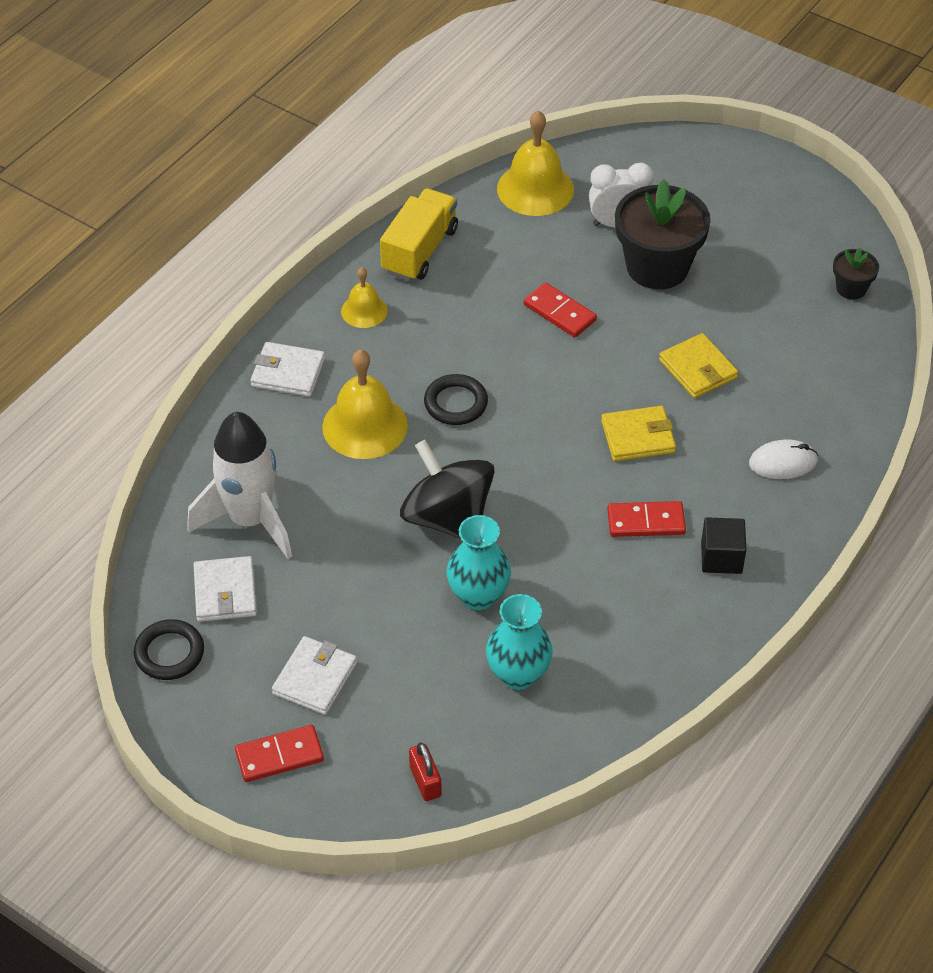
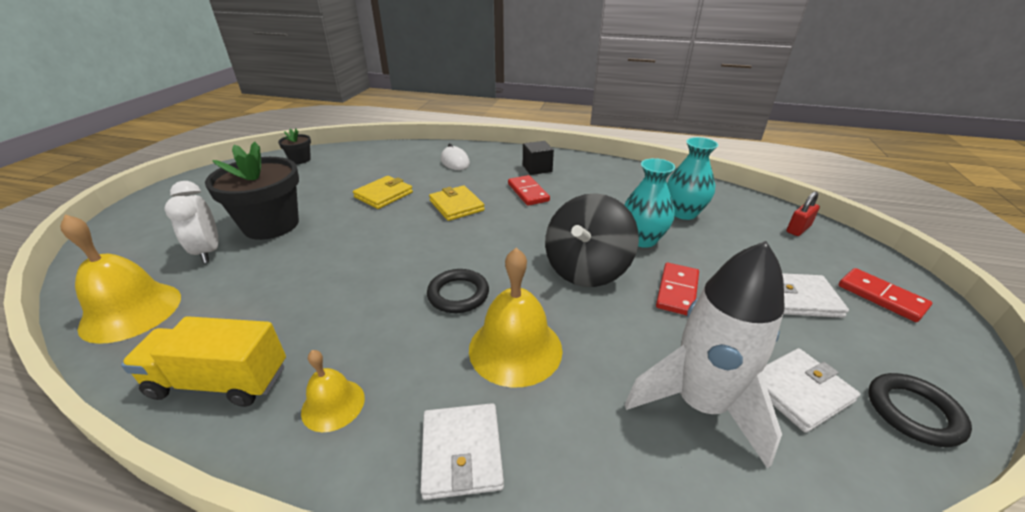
camera: 110 degrees left, 15 degrees down
red domino [524,282,597,337] -> red domino moved to [656,263,699,315]

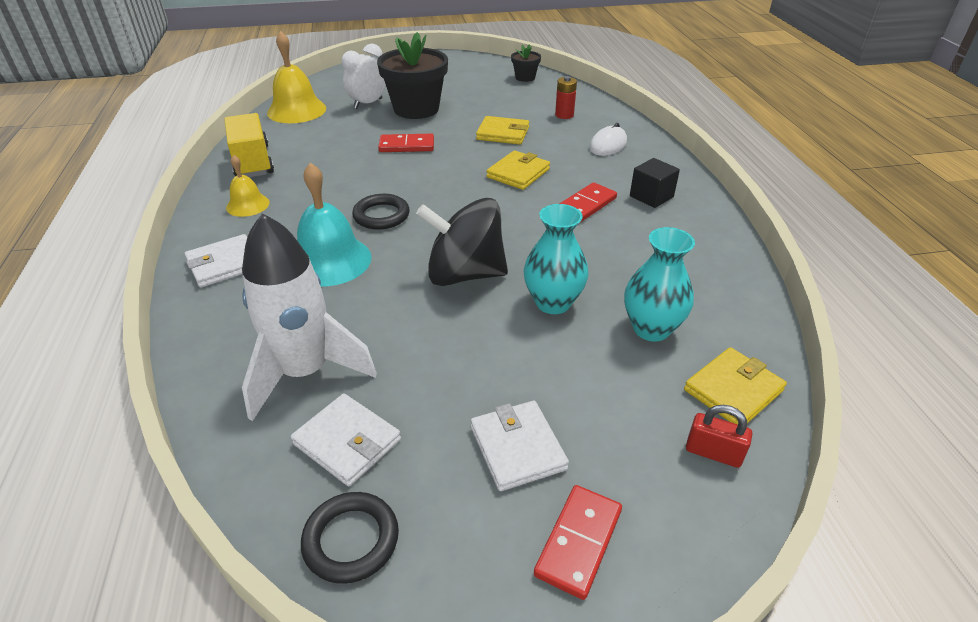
camera: 65 degrees right, 5 degrees up
yellow bell [469,248,563,387] -> turquoise bell [297,163,371,286]
red domino [656,263,699,315] -> red domino moved to [378,134,434,152]
none -> red battery [555,76,577,119]
none -> yellow wallet [684,347,787,424]

